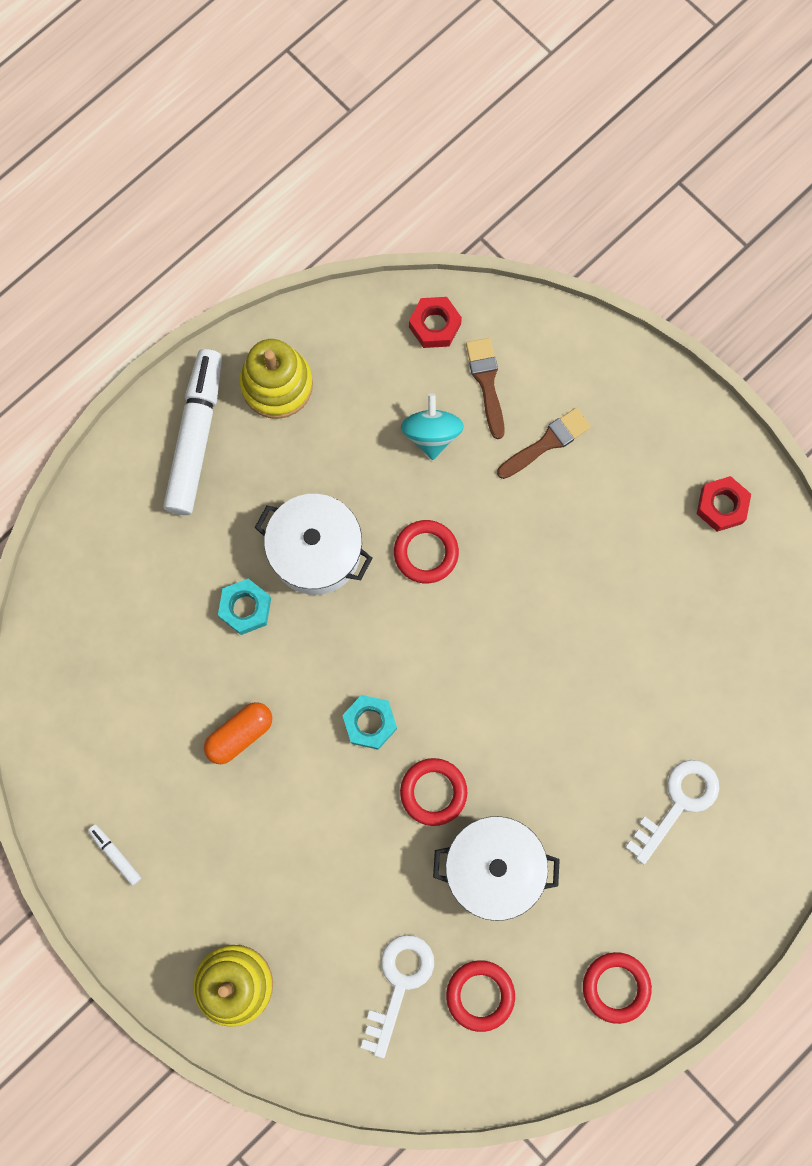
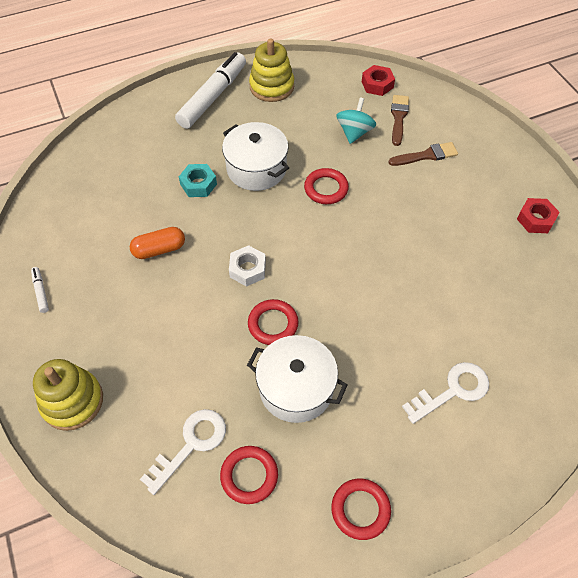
camera: 20 degrees right, 20 degrees down
turquoise nut [342,695,397,750] -> white nut [229,245,266,287]

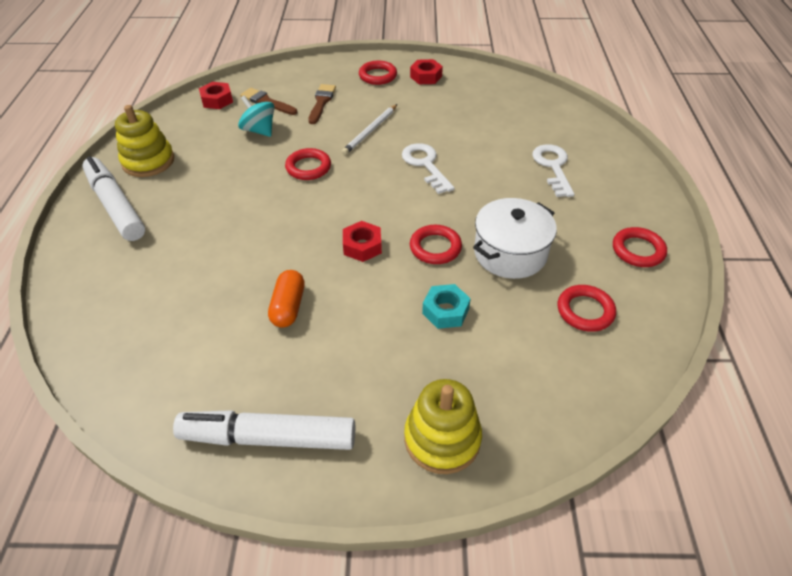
camera: 65 degrees left, 10 degrees down
white marker [31,267,49,313] -> white marker [173,410,355,450], size x2.46
white key [140,409,226,495] -> white key moved to [402,143,455,194]
turquoise nut [179,164,217,197] -> turquoise nut moved to [422,284,471,329]
white pot [222,122,289,191] -> none
white nut [229,245,266,287] -> red nut [343,221,382,262]
none -> white pencil [342,104,397,155]
none -> red ring [359,61,397,85]

